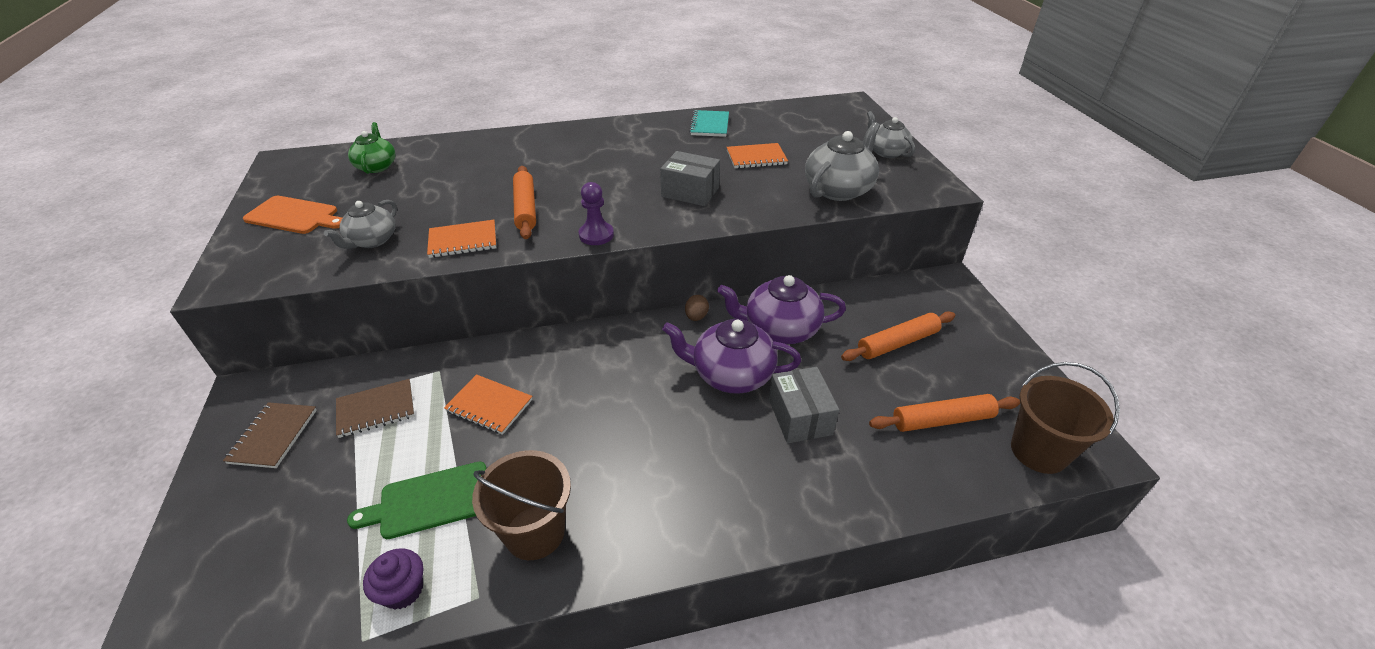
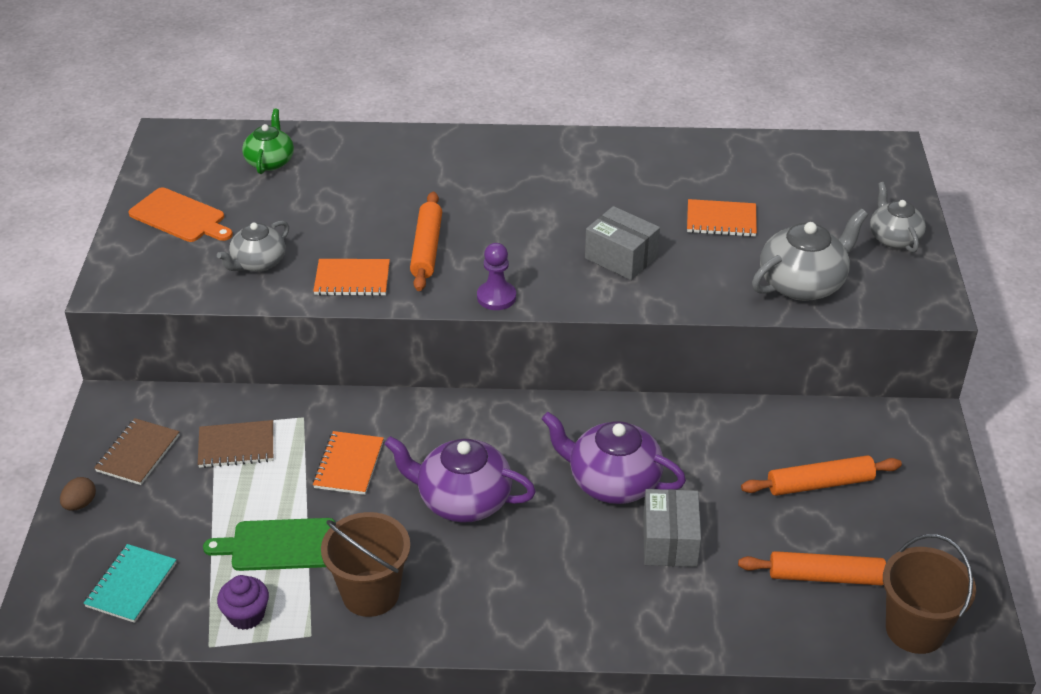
camera: 15 degrees right, 0 degrees up
orange notebook [444,374,532,435] -> orange notebook turned 60 degrees clockwise [313,431,384,495]
brown egg [685,295,709,321] -> brown egg moved to [60,477,96,511]
turquoise notebook [689,110,729,137] -> turquoise notebook moved to [83,544,176,623]
purple teapot [718,275,846,344] -> purple teapot moved to [384,436,536,523]

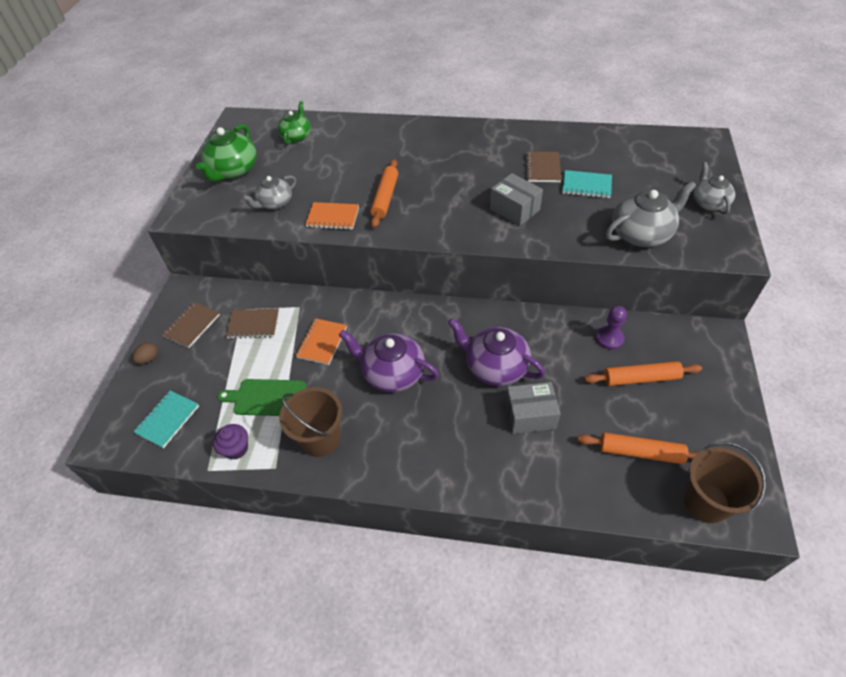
camera: 10 degrees right, 10 degrees up
orange cutting board [129,187,233,242] -> green teapot [196,124,257,182]
purple pawn [477,243,516,310] -> purple pawn moved to [596,306,627,350]
grey box [643,489,701,567] -> grey box turned 75 degrees clockwise [505,382,561,434]
orange notebook [687,199,757,237] -> turquoise notebook [562,170,612,198]
none -> brown notebook [526,152,562,182]

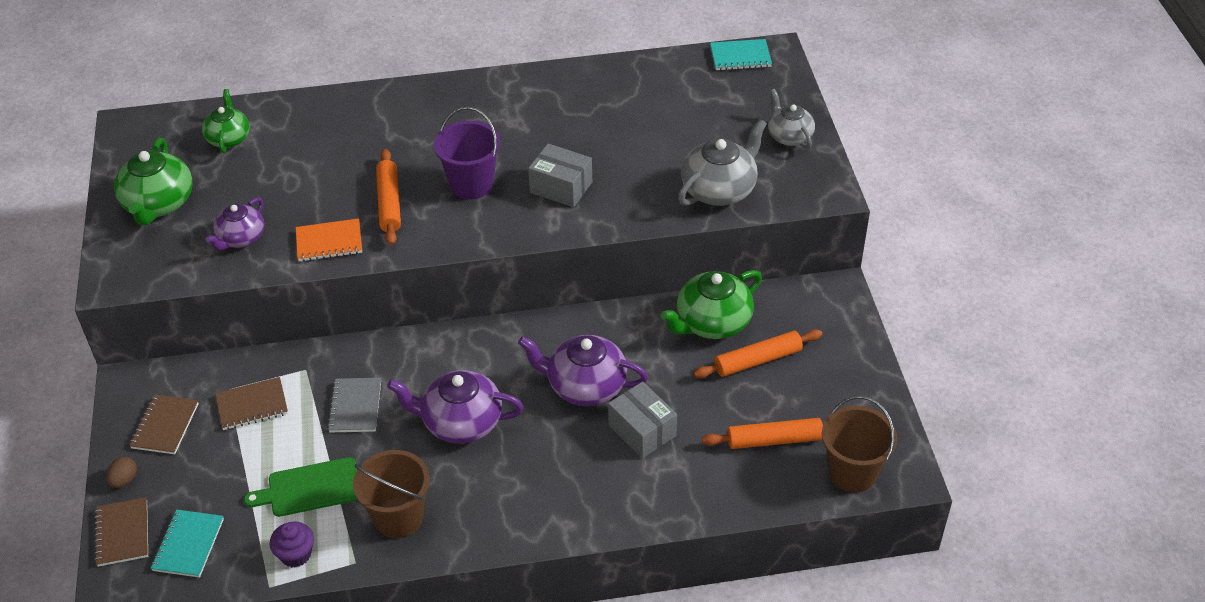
camera: 20 degrees left, 5 degrees down
grey teapot [242,175,296,209] -> purple teapot [206,197,264,251]
orange notebook [296,318,347,365] -> grey notebook [327,378,381,432]
grey box [505,382,561,434] -> grey box turned 75 degrees clockwise [608,381,677,458]
brown notebook [526,152,562,182] -> brown notebook moved to [94,497,148,567]
turquoise notebook [562,170,612,198] -> turquoise notebook moved to [710,39,772,71]
purple pawn [596,306,627,350] -> green teapot [660,270,762,339]
none -> purple bucket [434,107,501,200]

